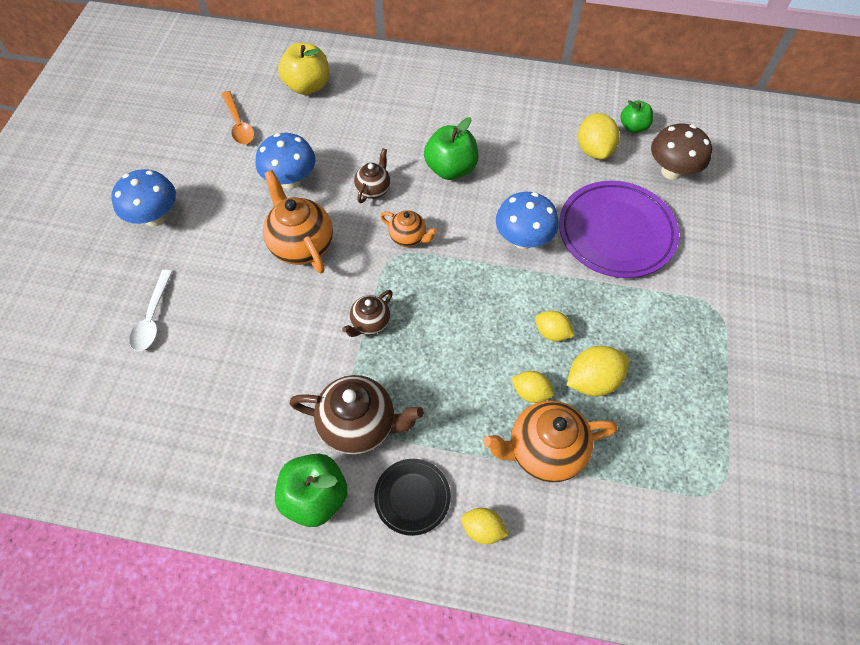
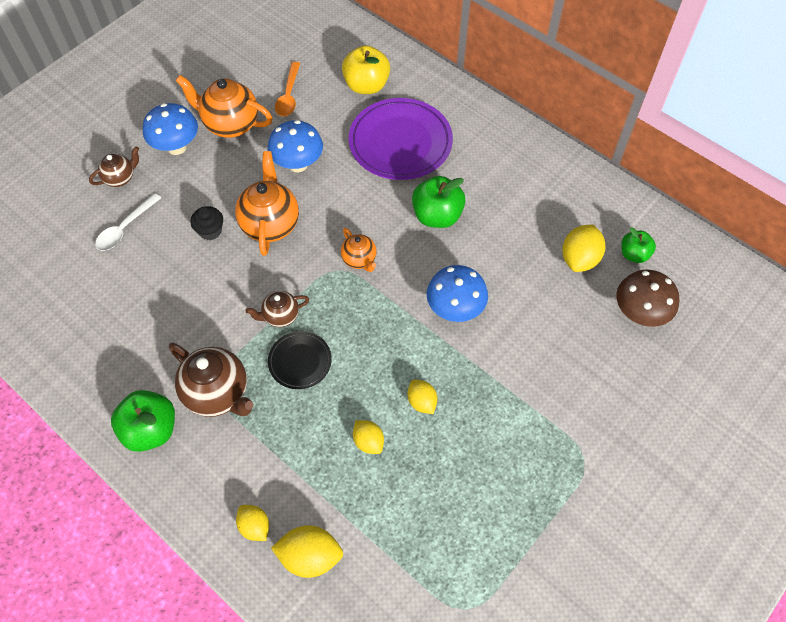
camera: 30 degrees right, 0 degrees up
brown teapot [354,148,390,203] -> brown teapot moved to [89,146,139,187]
black plate [374,459,451,536] -> black plate moved to [268,331,332,389]
orange teapot [483,400,618,482] -> orange teapot moved to [176,75,273,138]
purple plate [559,181,679,278] -> purple plate moved to [349,98,453,180]
yellow lemon [567,346,629,396] -> yellow lemon moved to [271,525,343,578]
none -> black cupcake [190,206,223,240]

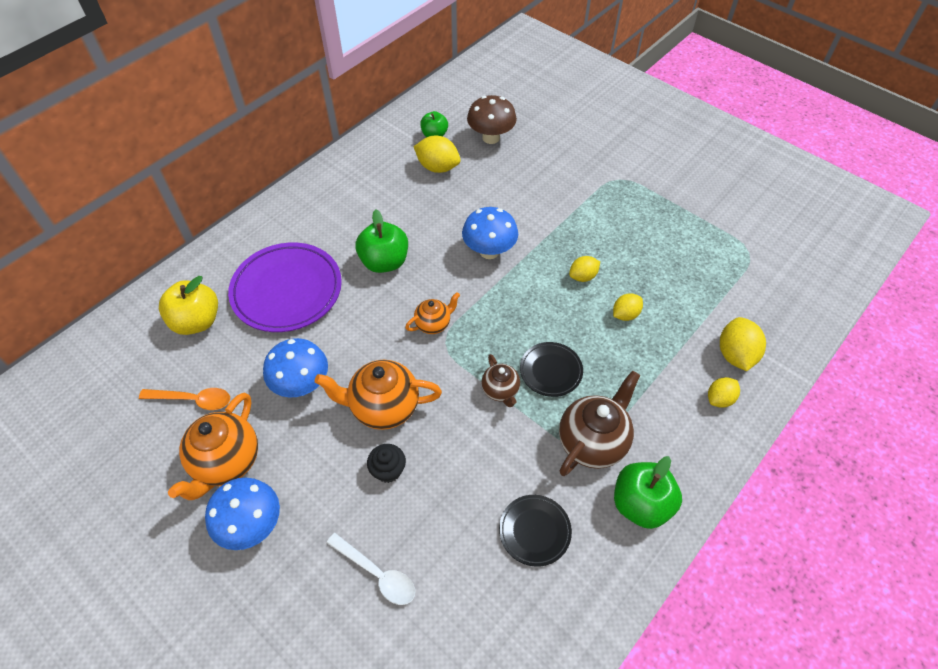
camera: 90 degrees left, 5 degrees down
brown teapot [89,146,139,187] -> none
none -> black plate [499,495,572,567]

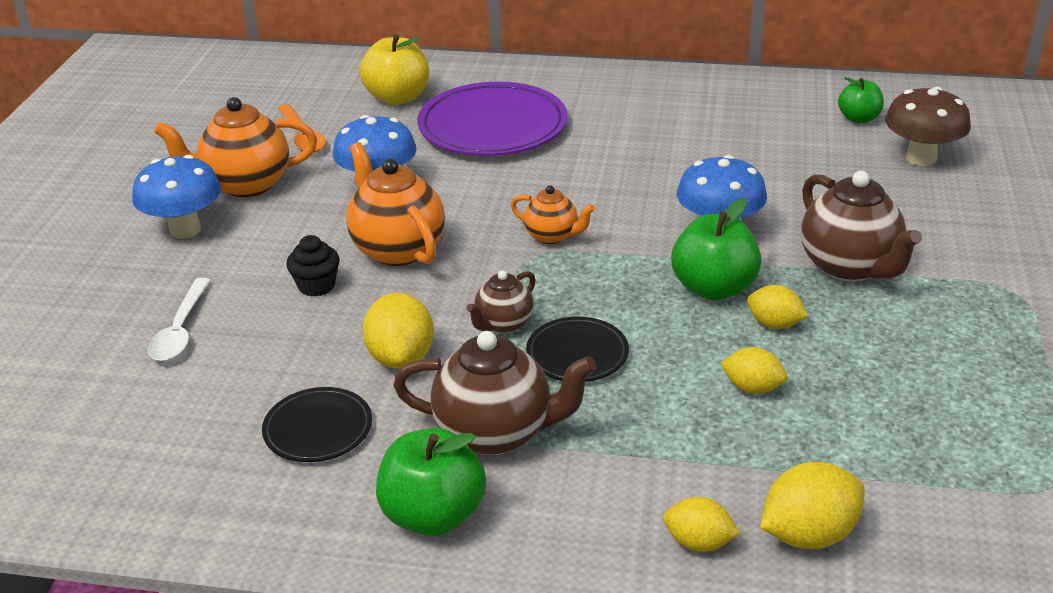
camera: 60 degrees right, 20 degrees down
green apple [356,209,408,273] -> green apple moved to [671,198,762,300]
yellow lemon [413,136,461,173] -> yellow lemon moved to [362,293,434,368]
none -> brown teapot [801,171,922,282]

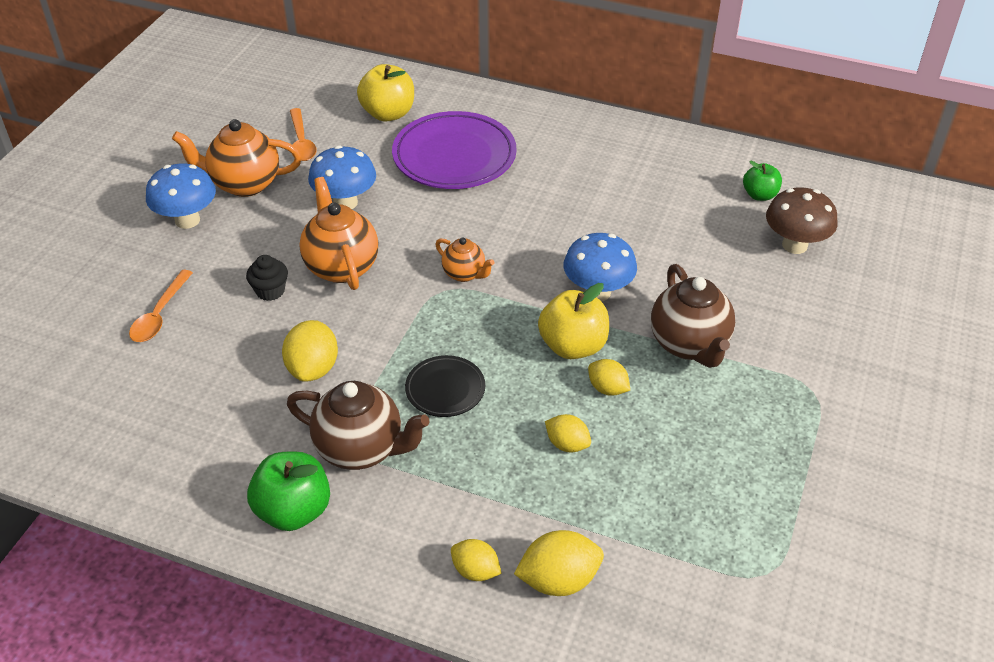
camera: 10 degrees right, 10 degrees up
white spoon [148,278,211,361] -> orange spoon [129,270,193,342]
black plate [262,387,372,462] -> none
brown teapot [466,270,536,334] -> none
green apple [671,198,762,300] -> yellow apple [538,283,609,359]

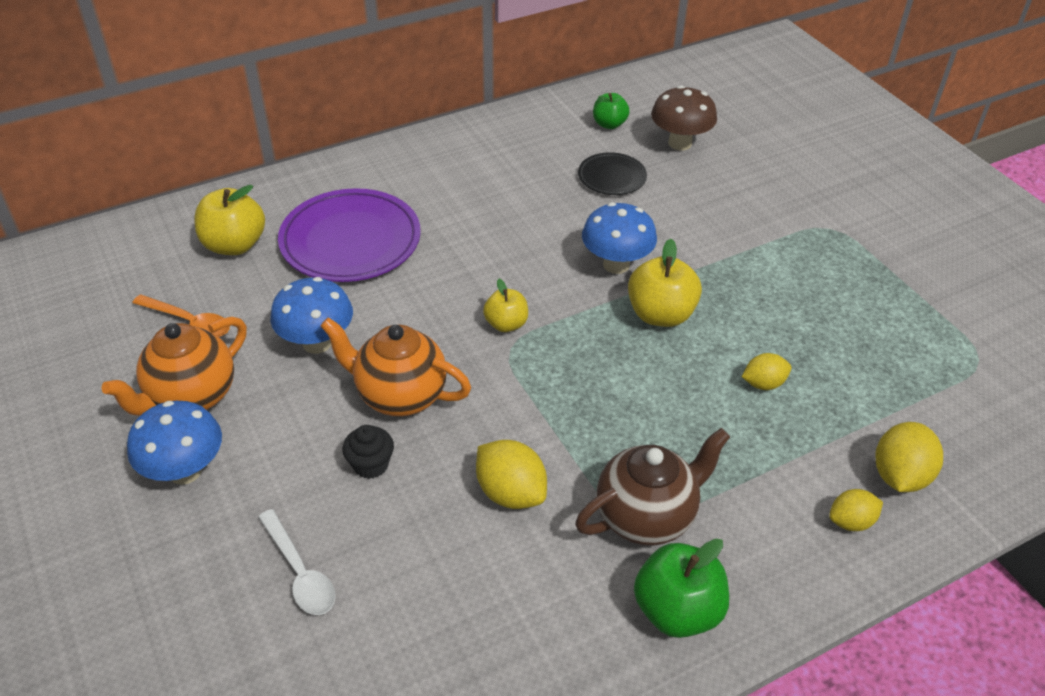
camera: 50 degrees left, 0 degrees up
orange spoon [129,270,193,342] -> white spoon [258,509,336,615]
black plate [405,355,485,417] -> black plate moved to [578,152,647,195]
orange teapot [435,238,495,282] -> yellow apple [483,279,528,332]
yellow lemon [588,359,630,396] -> none
brown teapot [651,264,735,368] -> none

